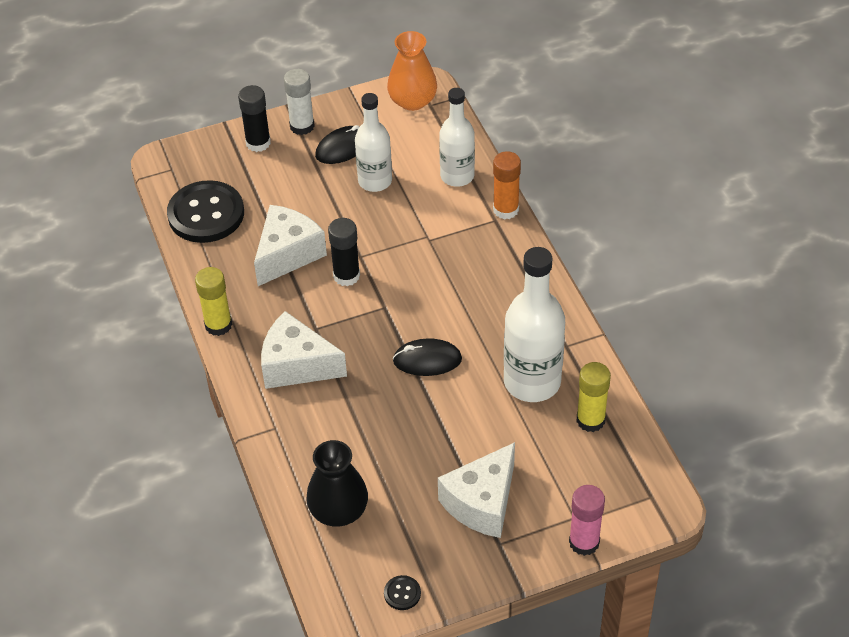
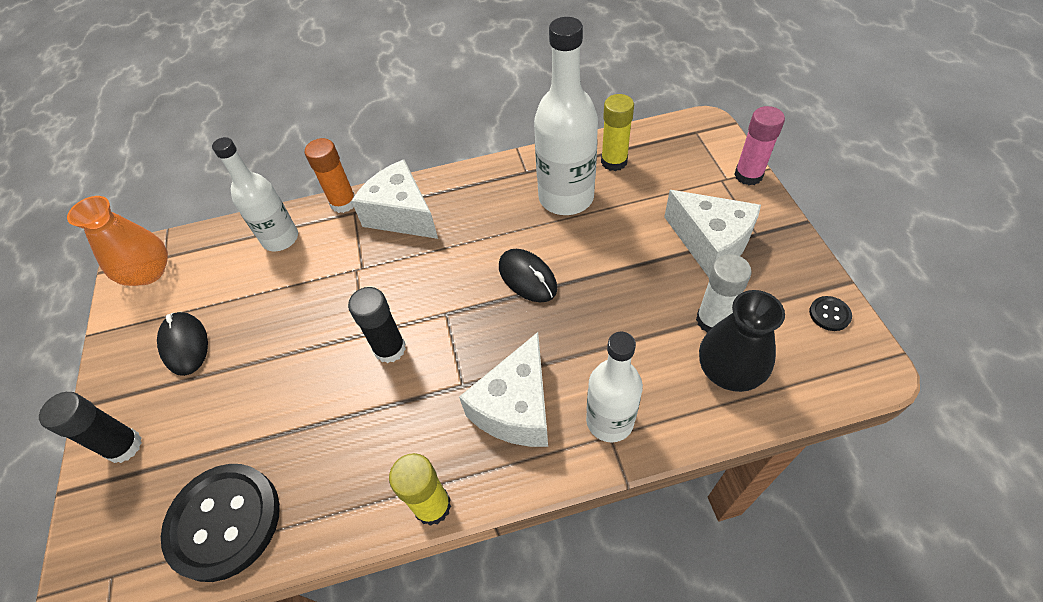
camera: 80 degrees left, 5 degrees up
white cheese [254,205,327,286] -> white cheese moved to [351,160,438,239]
white glue stick [284,69,315,135] -> white glue stick moved to [696,254,752,333]
white bottle [355,93,392,192] -> white bottle moved to [586,332,643,442]
black mouse [393,338,462,376] -> black mouse turned 45 degrees counterclockwise [499,249,557,302]

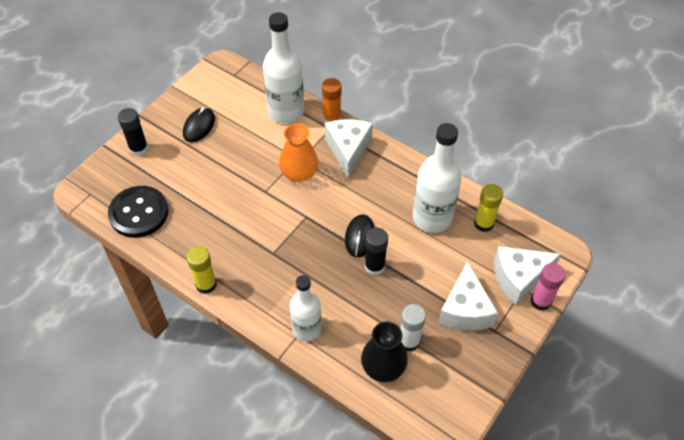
camera: 45 degrees right, 0 degrees up
orange vase [67,196,168,286] -> orange vase moved to [279,123,318,182]
white bottle [212,137,298,251] -> white bottle [263,12,304,124], size x1.51
black glue stick [348,287,406,363] -> black glue stick moved to [365,227,388,275]
white cheese [459,332,548,447] -> white cheese moved to [494,246,561,305]
black button [809,296,852,331] -> none

